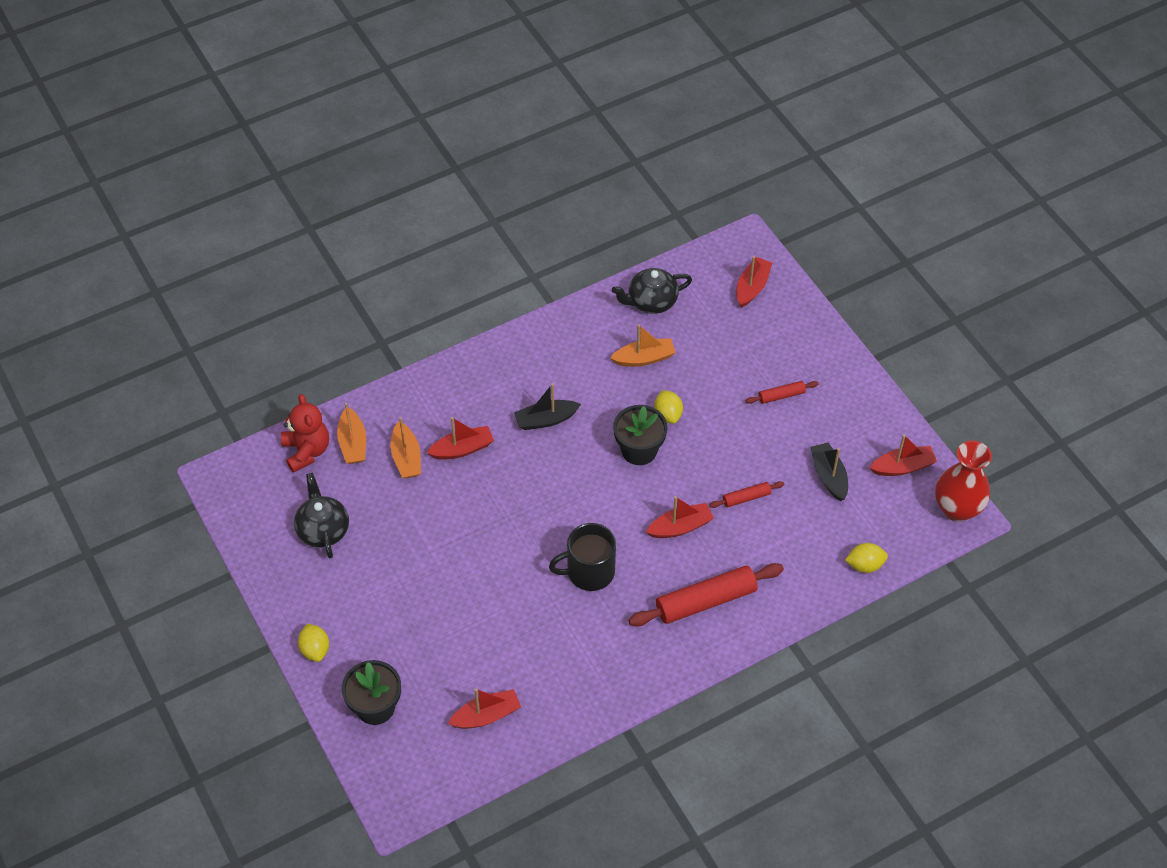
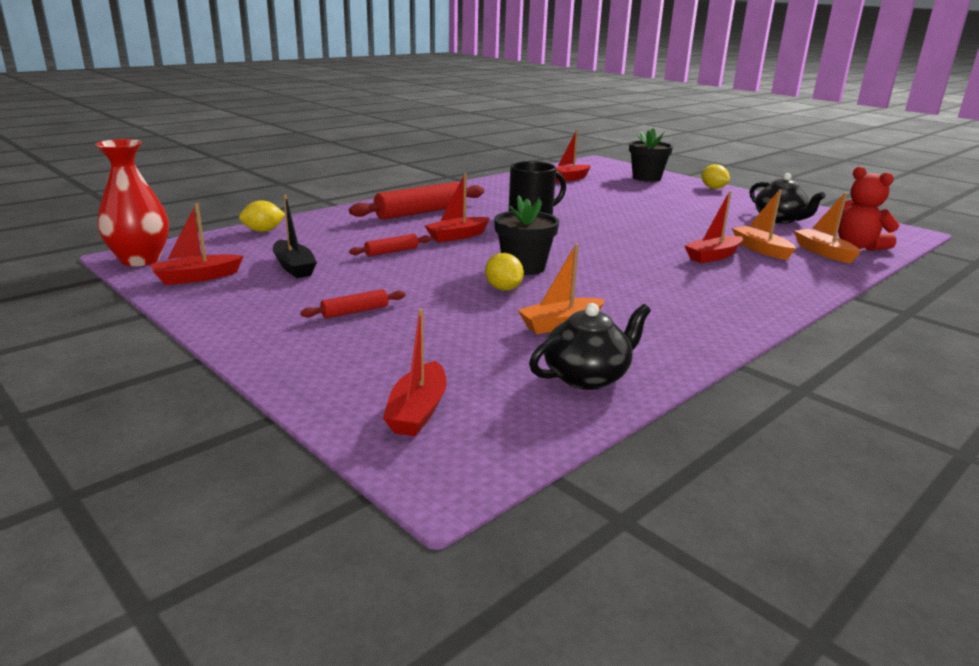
camera: 165 degrees right, 30 degrees down
black boat [514,383,581,430] -> none

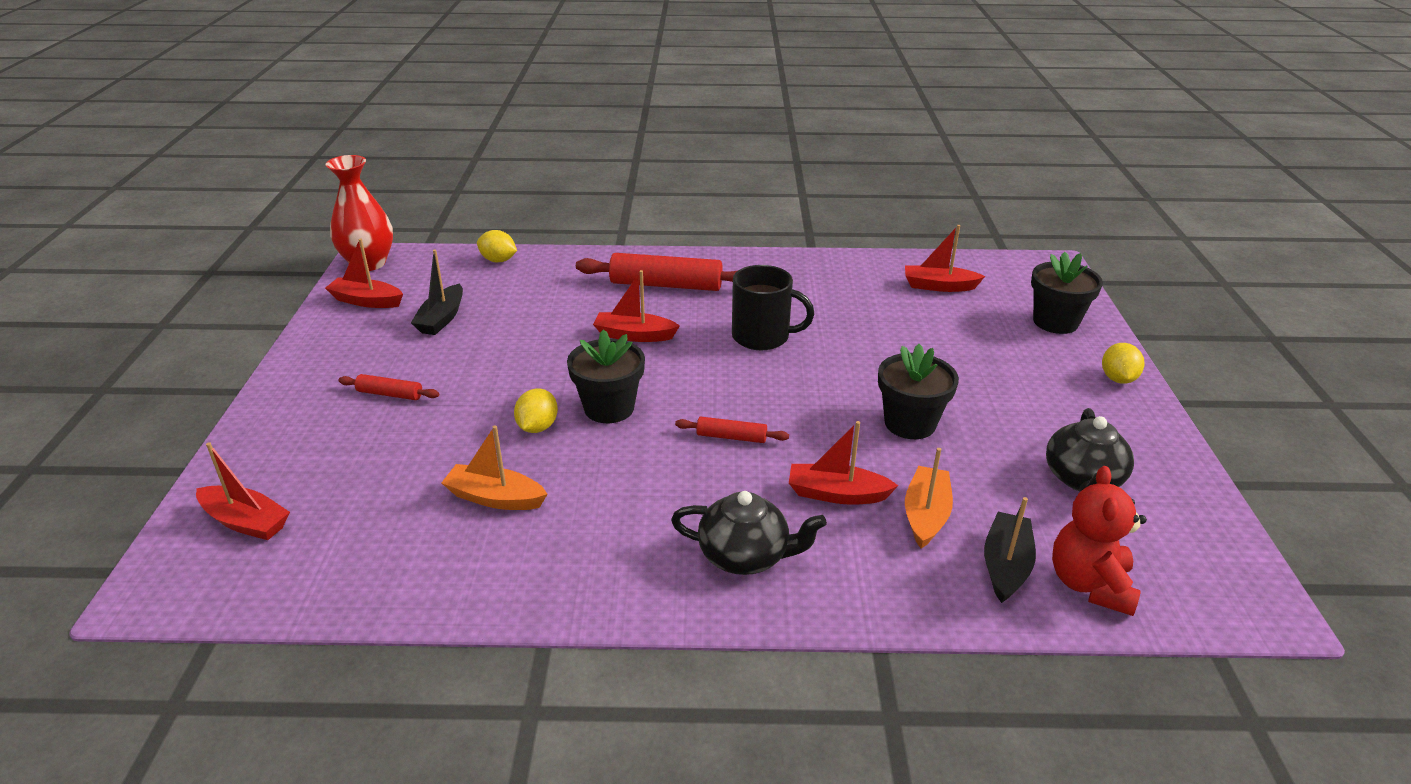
camera: 45 degrees right, 10 degrees up
red rolling pin [349,234,431,257] -> red rolling pin moved to [675,417,789,443]
red boat [383,309,446,437] -> red boat turned 120 degrees counterclockwise [196,442,290,540]
black teapot [529,303,651,390] -> black teapot moved to [671,491,827,575]
orange boat [794,192,861,263] -> black boat [984,497,1036,603]
none -> black flower pot [878,344,959,439]

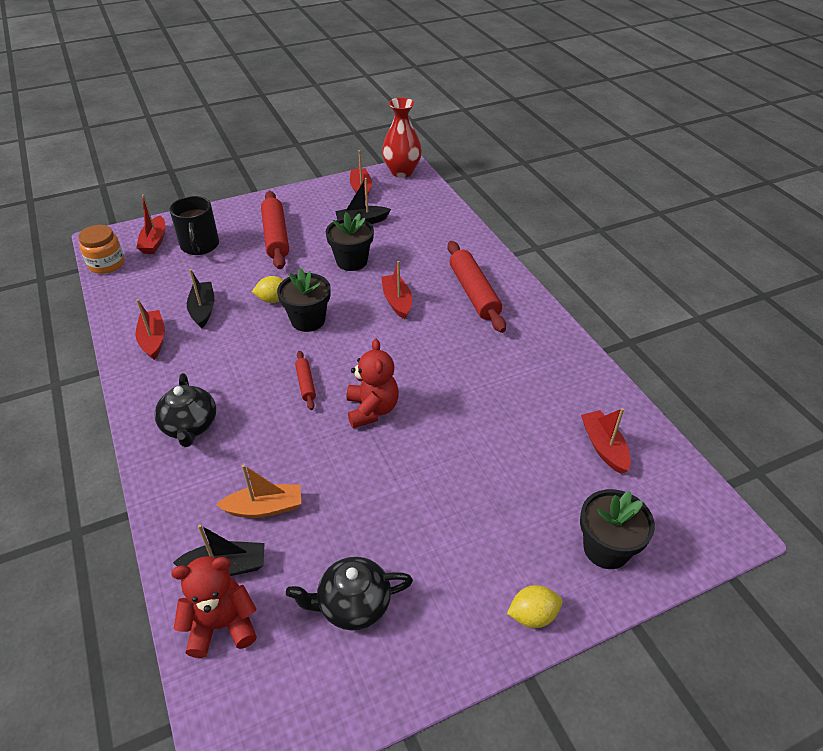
camera: 65 degrees right, 10 degrees up
red rolling pin [338,374,439,400] -> red rolling pin [261,191,289,269], size x2.02
orange boat [441,426,547,510] -> black boat [187,269,214,328]
yellow lemon [477,230,517,262] -> none
black mug [732,265,814,350] -> black mug moved to [170,196,219,255]
red boat [789,421,898,505] -> red boat moved to [135,299,165,360]
black flower pot [878,344,959,439] -> black flower pot moved to [326,212,374,271]
none -> orange jar [78,225,124,274]
none -> red teddy bear [347,339,399,428]

